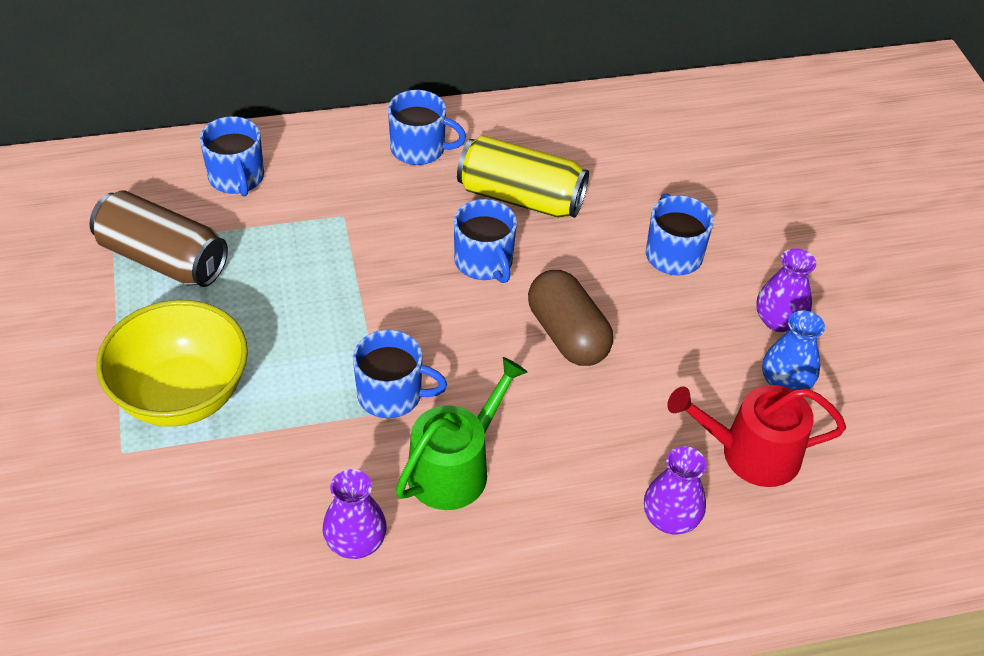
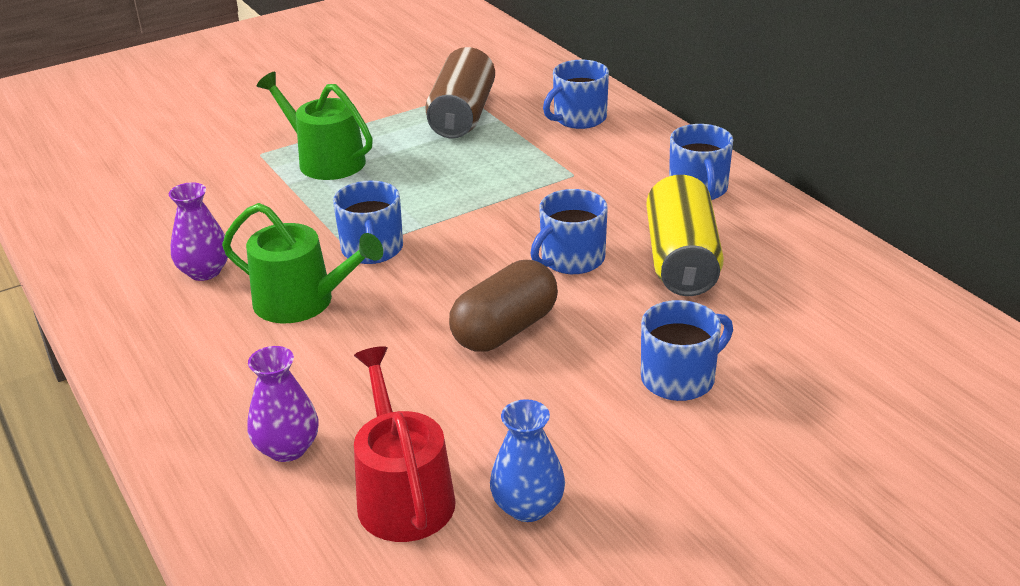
camera: 75 degrees right, 15 degrees down
yellow bowl [96,300,248,427] -> green watering can [257,72,373,180]
purple vase [756,248,816,332] -> none

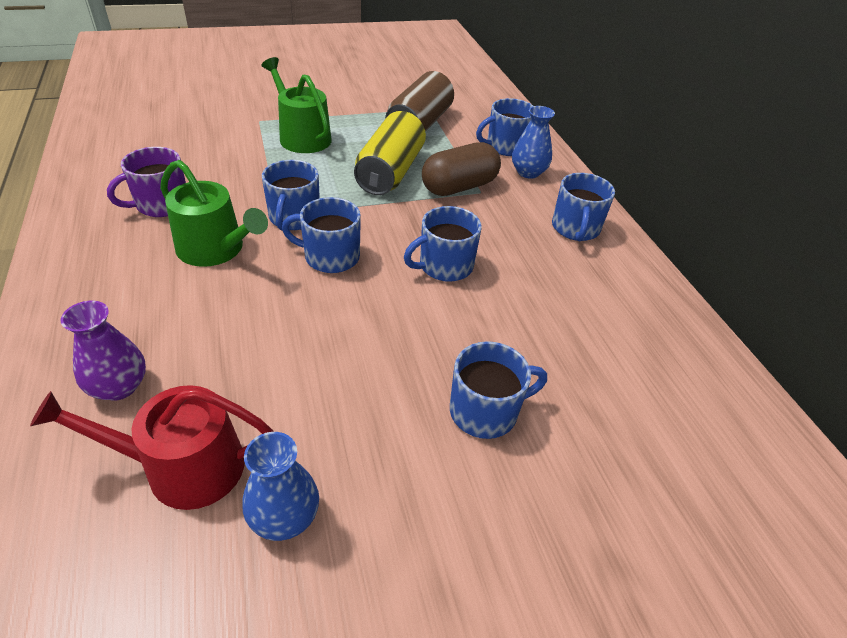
camera: 10 degrees right, 10 degrees up
purple vase [169,182,228,281] -> purple mug [107,147,186,217]
red watering can [354,346,456,542] -> red watering can turned 90 degrees counterclockwise [30,385,274,510]
brown capsule [449,260,558,352] -> brown capsule moved to [422,142,501,196]
yellow can [646,175,724,296] -> yellow can moved to [354,111,426,195]
none -> blue mug [282,197,361,273]
none -> blue vase [512,106,555,179]

